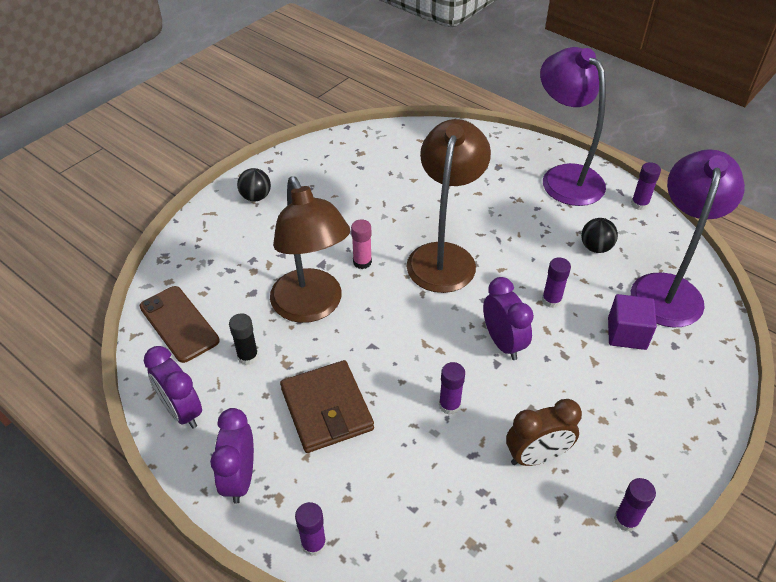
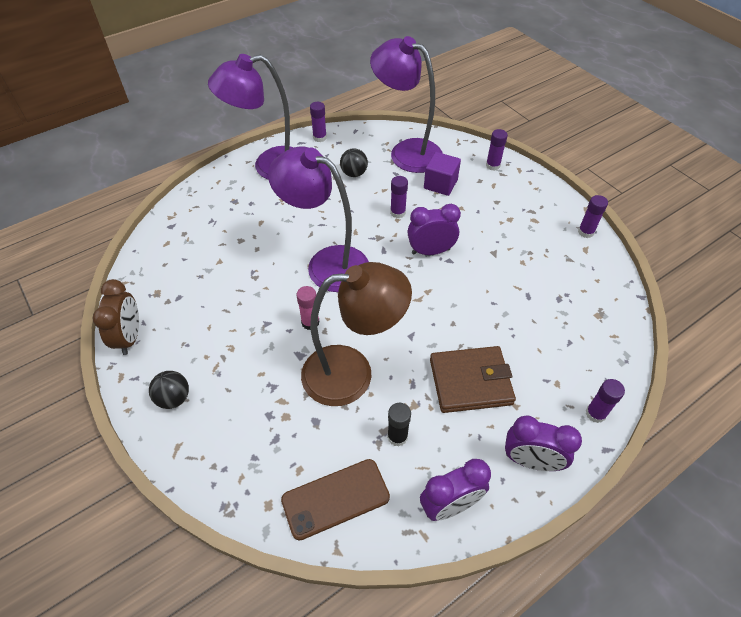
camera: 75 degrees left, 5 degrees up
brown lamp [407,119,491,293] -> purple lamp [268,146,369,292]
purple glue stick [439,362,465,415] -> purple glue stick moved to [486,129,508,171]
brown clock [506,399,582,466] -> brown clock moved to [92,279,139,355]

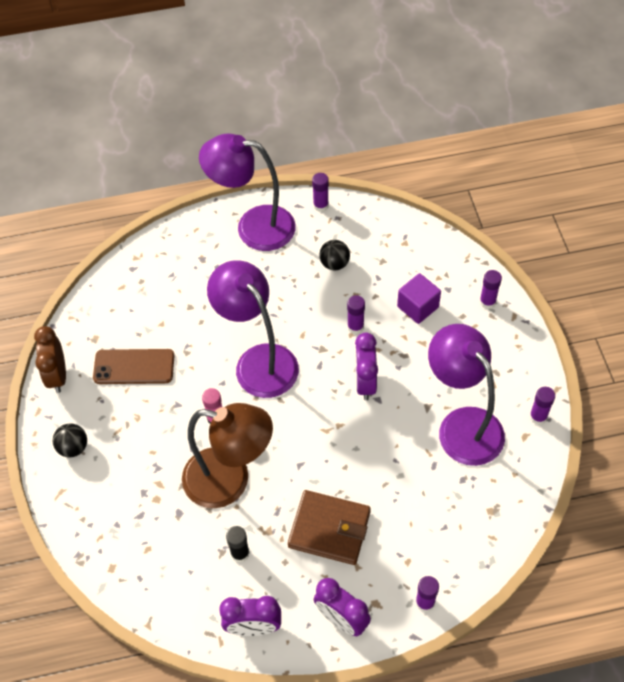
camera: 25 degrees right, 5 degrees up
brown clock [92,279,139,355] -> brown clock turned 150 degrees clockwise [34,326,66,393]
brown phone [281,459,390,541] -> brown phone moved to [93,349,174,384]
purple lamp [370,36,443,173] -> purple lamp moved to [428,324,505,466]
purple clock [407,204,461,255] -> purple clock turned 105 degrees counterclockwise [355,332,378,400]

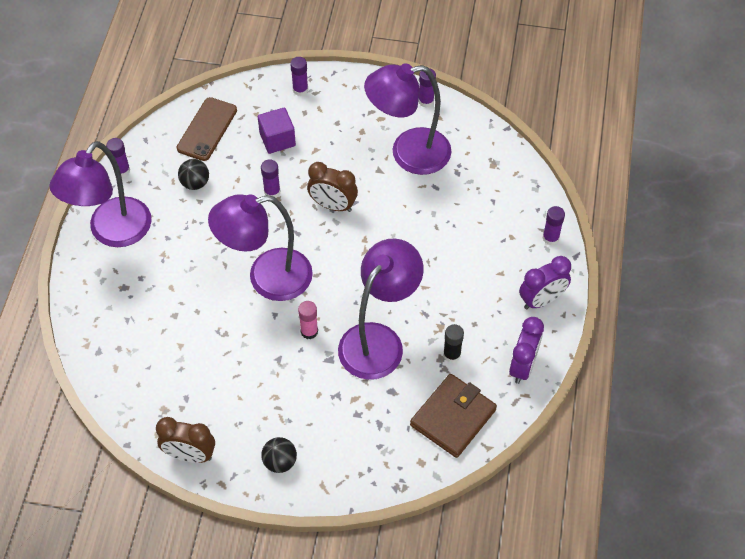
camera: 70 degrees left, 0 degrees up
brown phone [93,349,174,384] -> brown phone moved to [177,97,237,161]
brown lamp [182,403,273,508] -> purple lamp [338,239,424,380]
brown wallet [288,490,371,565] -> brown wallet moved to [410,374,497,458]
purple clock [355,332,378,400] -> brown clock [307,162,358,212]

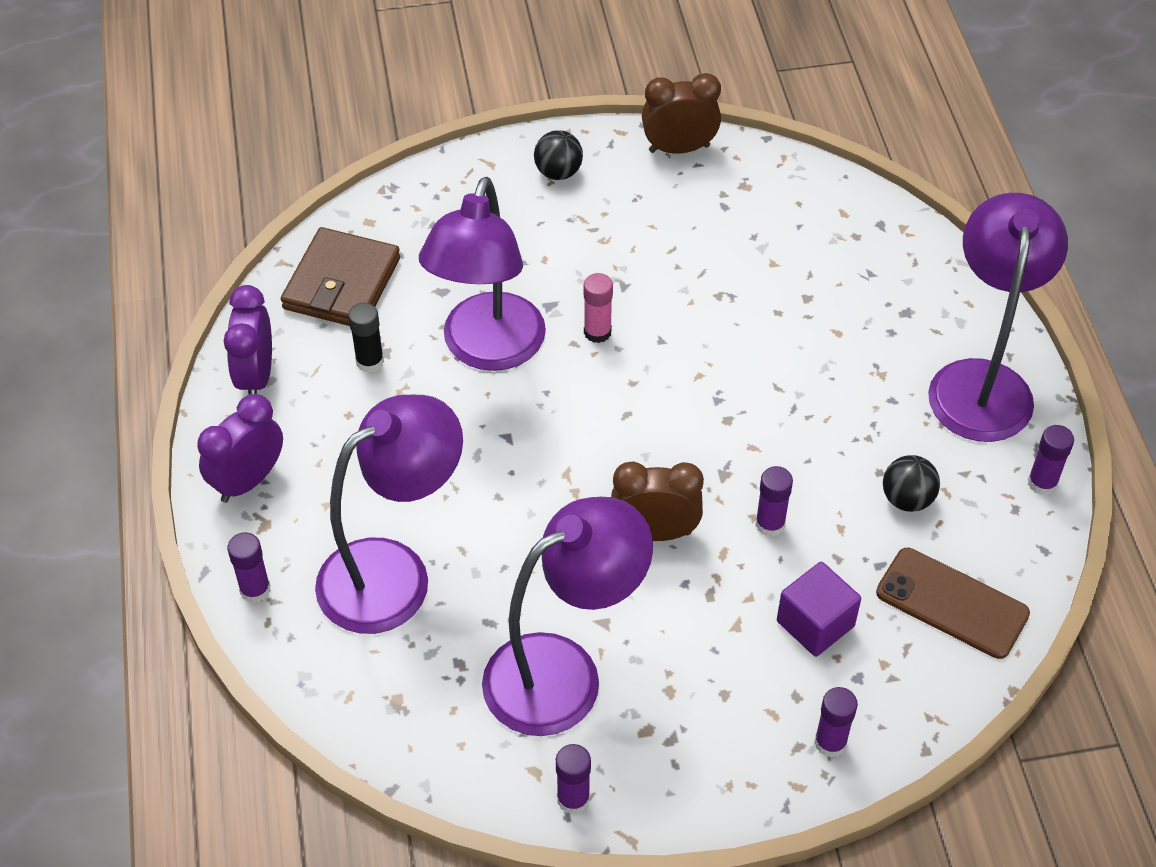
camera: 160 degrees right, 5 degrees down
brown phone [177,97,237,161] -> brown phone turned 60 degrees counterclockwise [876,548,1030,659]
purple lamp [208,194,313,301] -> purple lamp moved to [315,395,463,634]

